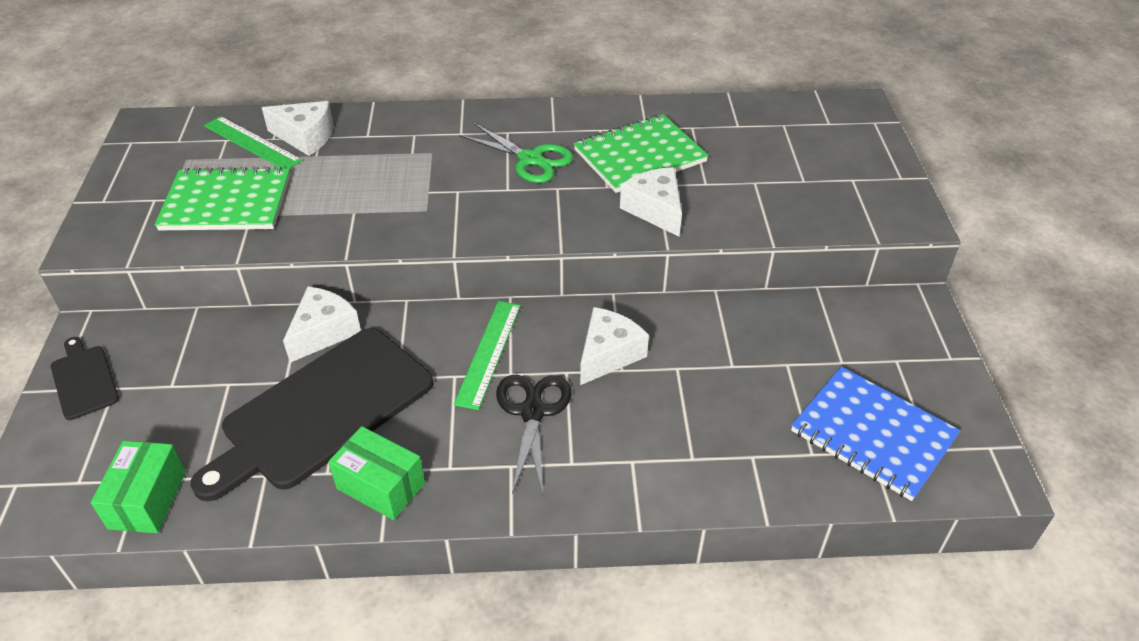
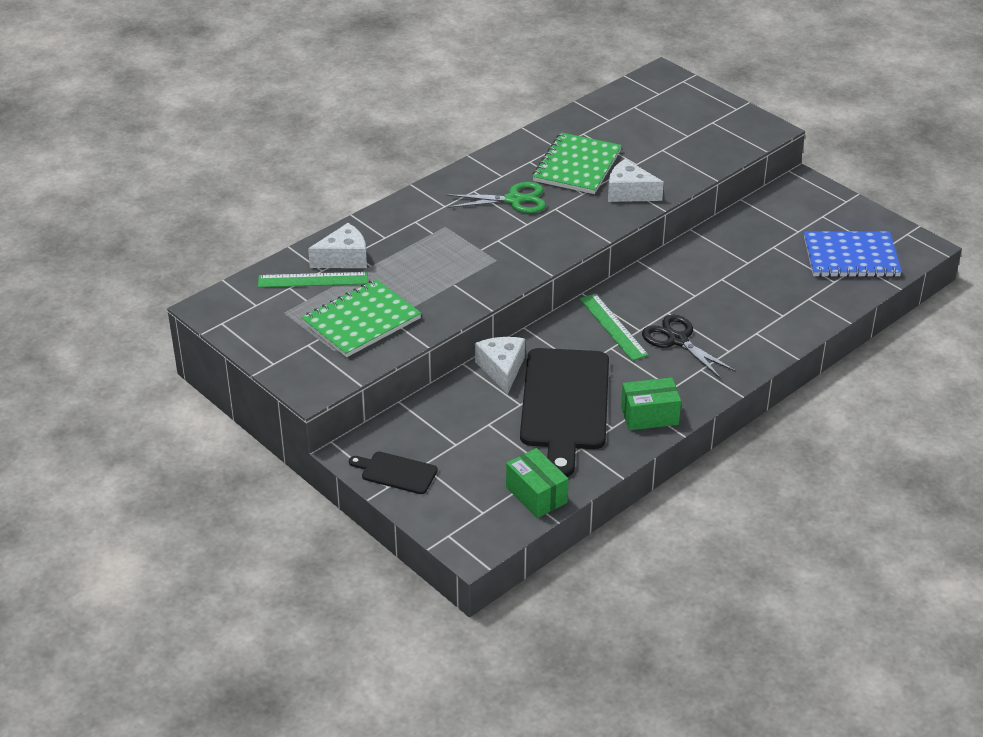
camera: 40 degrees left, 5 degrees down
white cheese [580,307,649,385] -> none

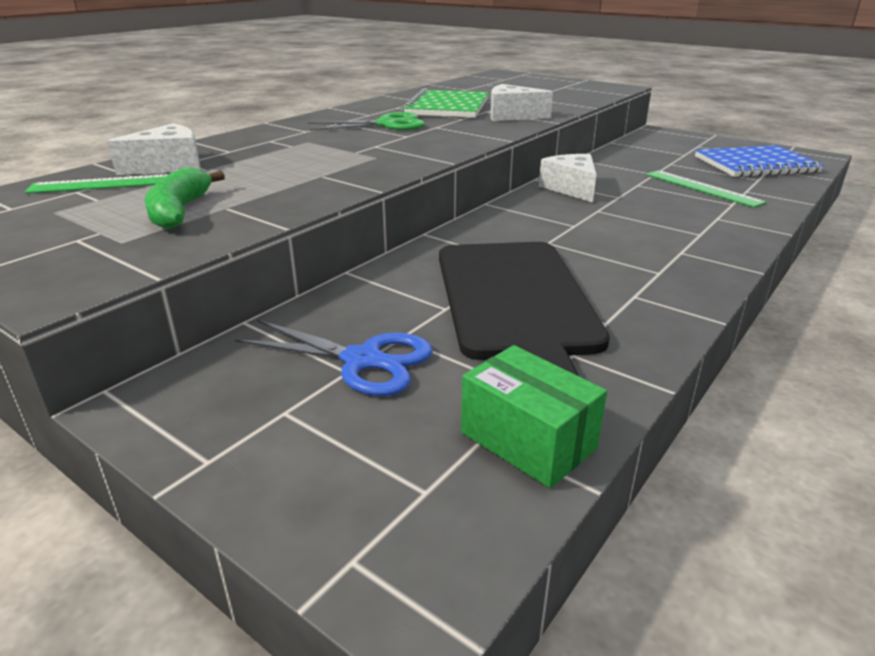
camera: 10 degrees left, 10 degrees down
green notebook [302,279,421,357] -> green banana [144,167,225,229]
black cutting board [349,452,438,494] -> none
white cheese [475,337,525,394] -> white cheese moved to [539,154,596,203]
green ruler [580,293,648,361] -> green ruler moved to [646,170,767,208]
green box [621,377,681,430] -> none
black scissors [642,315,736,379] -> none
none -> blue scissors [235,320,433,396]

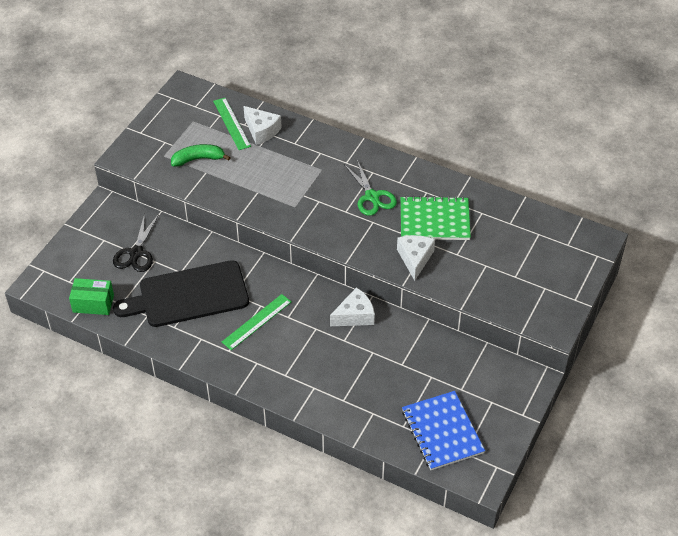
camera: 80 degrees right, 20 degrees up
blue scissors [235,320,433,396] -> black scissors [113,213,159,272]
green box [461,345,607,488] -> green box turned 60 degrees clockwise [69,278,114,315]
green ruler [646,170,767,208] -> green ruler moved to [222,294,292,350]

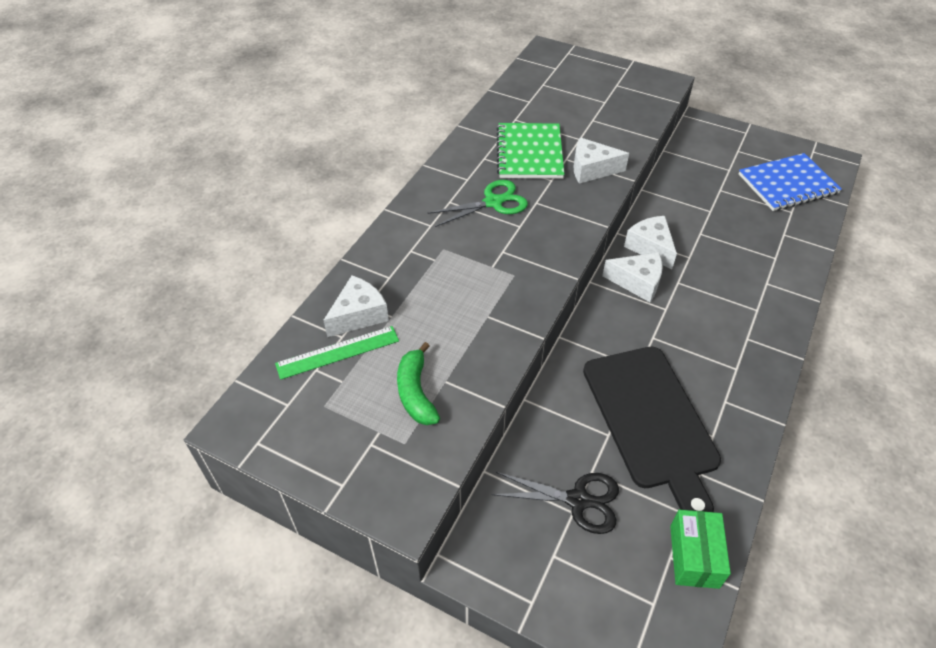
camera: 90 degrees left, 0 degrees up
green ruler [222,294,292,350] -> none
none -> white cheese [602,252,663,302]

